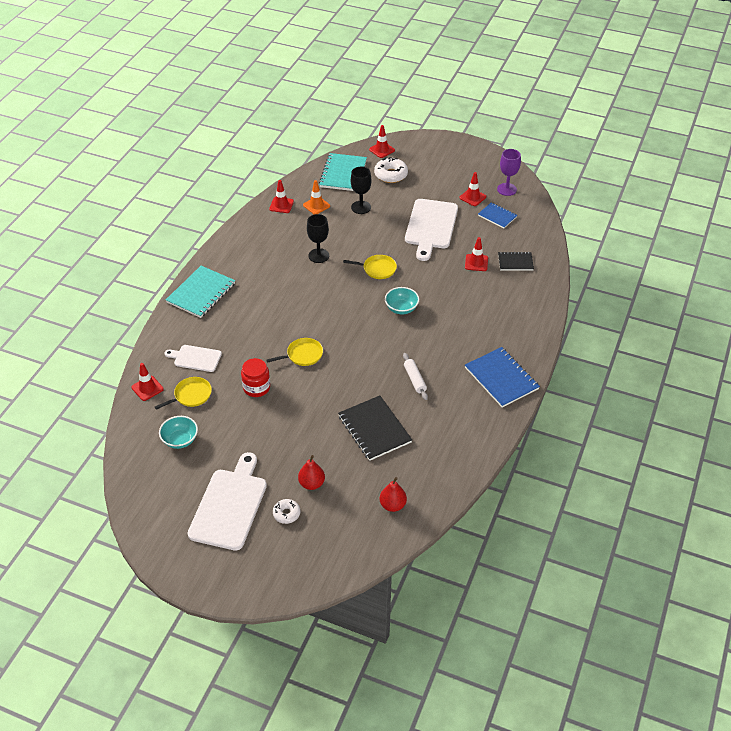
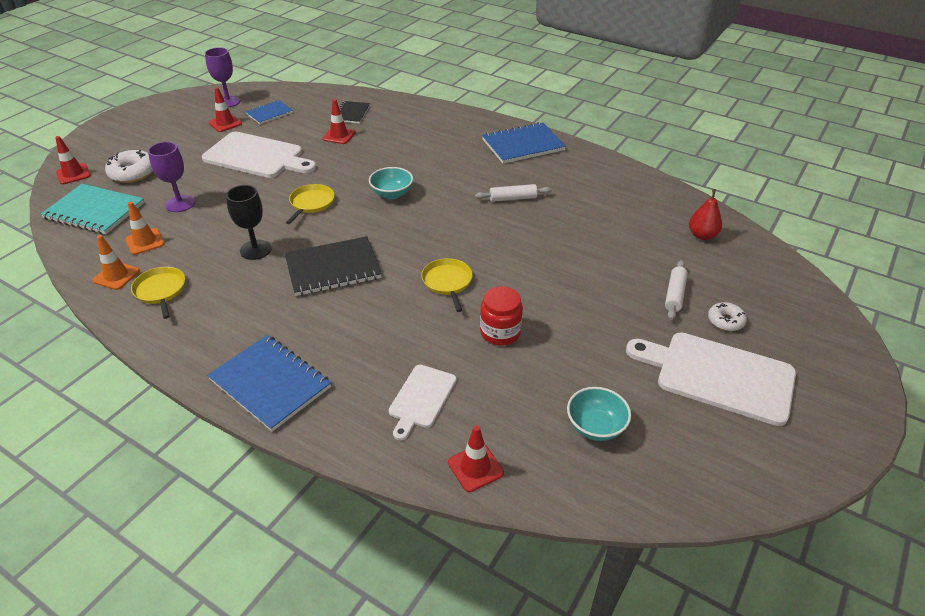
camera: 80 degrees left, 5 degrees down
yellow pan [155,377,212,410] -> yellow pan moved to [131,267,185,319]
turquoise notebook [166,266,235,318] -> blue notebook [207,335,331,432]
red traffic cone [269,180,294,213] -> orange traffic cone [92,235,140,290]
red pear [298,455,325,490] -> white rolling pin [665,260,688,320]
black notebook [338,396,412,461] -> black notebook moved to [285,236,382,296]
black goblet [351,167,371,214] -> purple goblet [148,142,195,212]

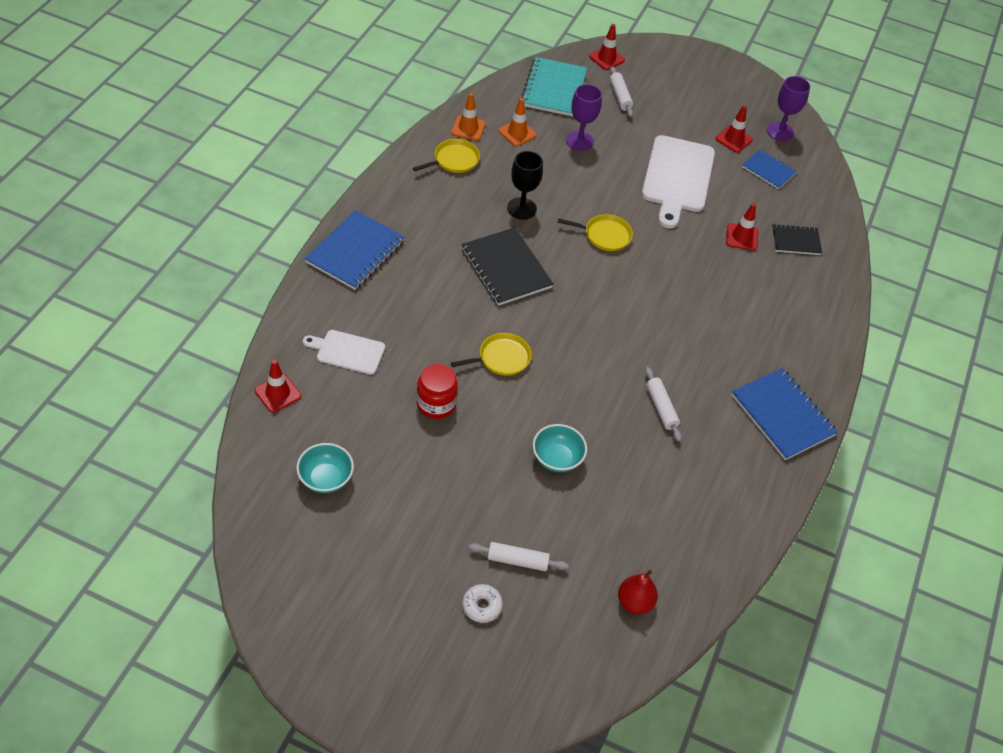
camera: 75 degrees right, 10 degrees up
white donut [105,150,153,183] -> white rolling pin [610,67,633,117]
turquoise bowl [369,167,413,199] -> turquoise bowl moved to [533,424,587,472]
white cutting board [626,332,796,426] -> none

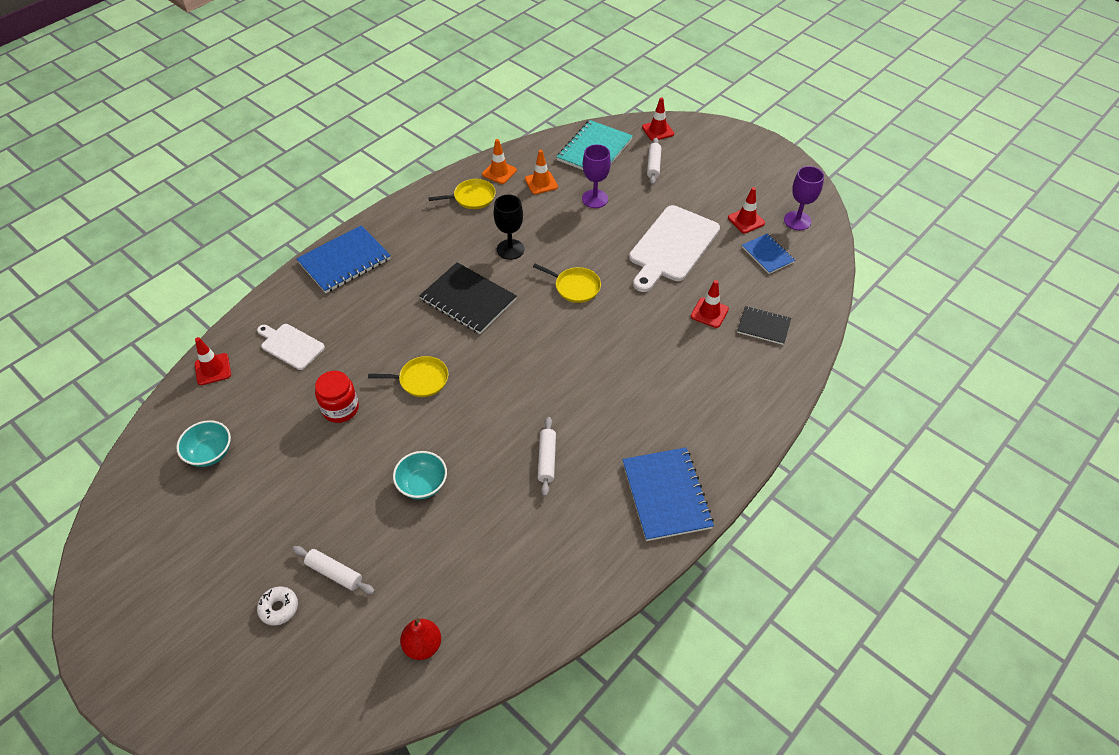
camera: 25 degrees right, 0 degrees up
black notebook [461,228,554,306] -> black notebook turned 45 degrees counterclockwise [419,262,517,334]

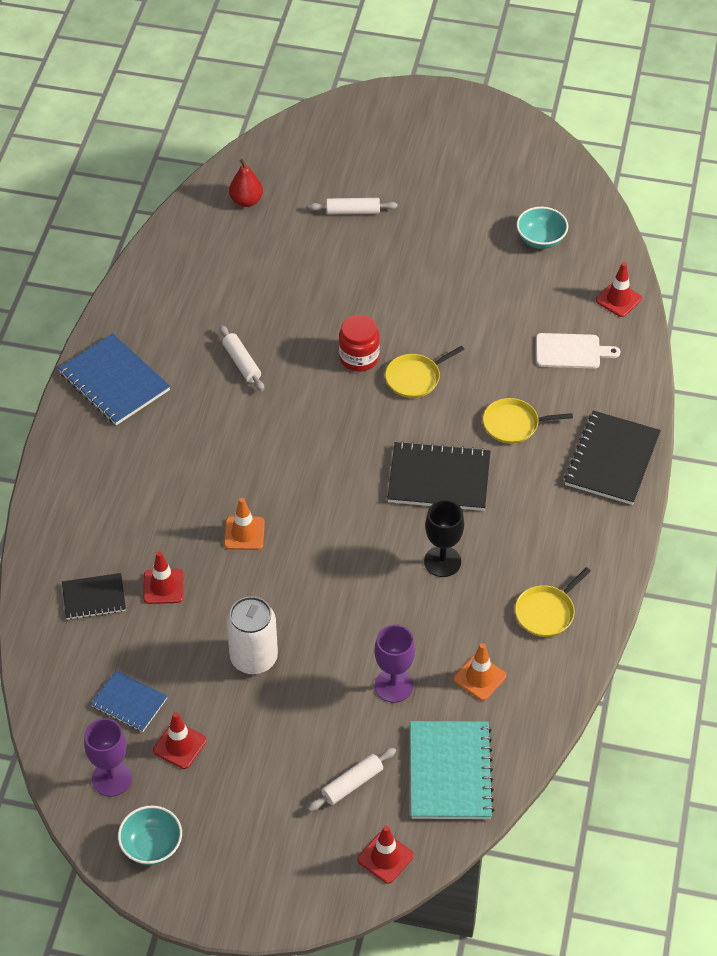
camera: 150 degrees right, 0 degrees up
white donut [257,587,298,626] -> none
blue notebook [296,225,391,293] -> black notebook [564,411,661,505]
red jar [315,371,359,423] -> red jar moved to [339,315,380,372]
turquoise bowl [393,451,447,499] -> turquoise bowl moved to [118,806,182,865]
orange traffic cone [482,139,517,184] -> orange traffic cone moved to [224,498,265,550]
yellow pan [533,264,601,303] -> yellow pan moved to [483,398,573,444]
white cutting board [629,205,720,292] -> white can [226,596,278,674]
white rolling pin [647,138,661,185] -> white rolling pin turned 75 degrees clockwise [308,748,396,812]

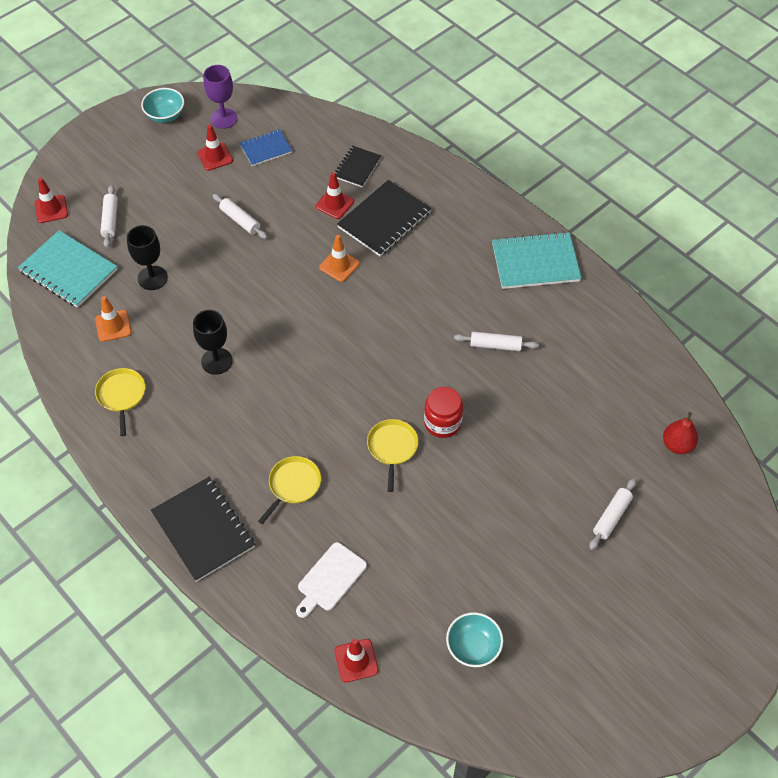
camera: 125 degrees right, 5 degrees up
blue notebook [58,333,170,425] -> turquoise notebook [492,231,582,289]
white can [226,596,278,674] -> white rolling pin [213,194,267,239]
purple goblet [375,625,415,703] -> black goblet [127,225,168,290]
black notebook [387,441,490,511] -> black notebook moved to [337,180,431,256]

